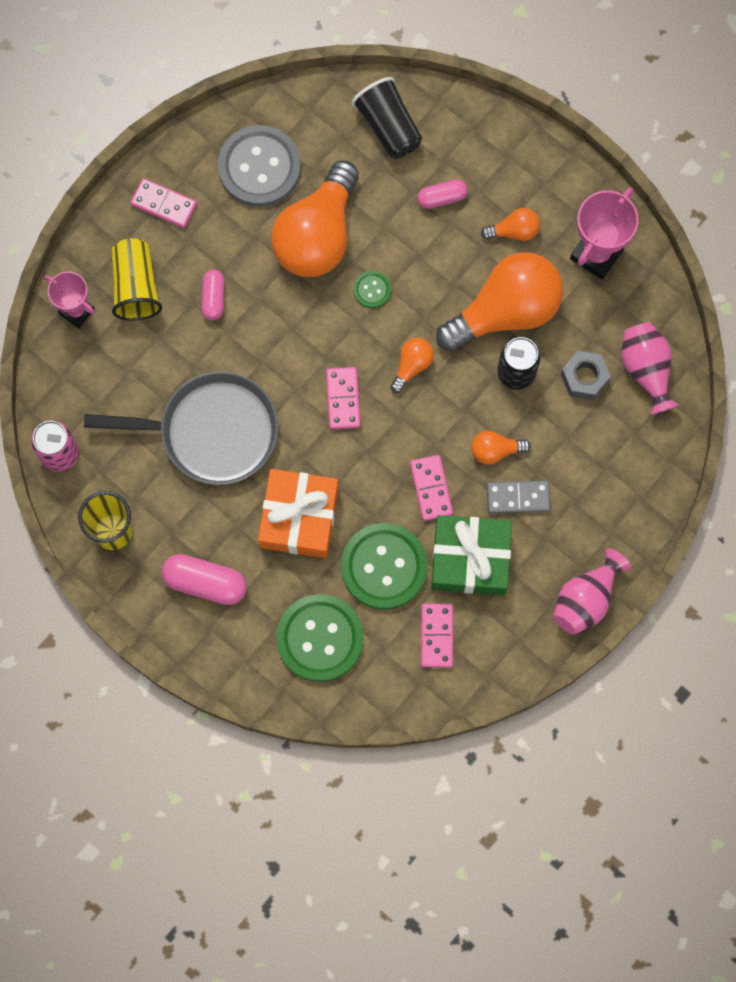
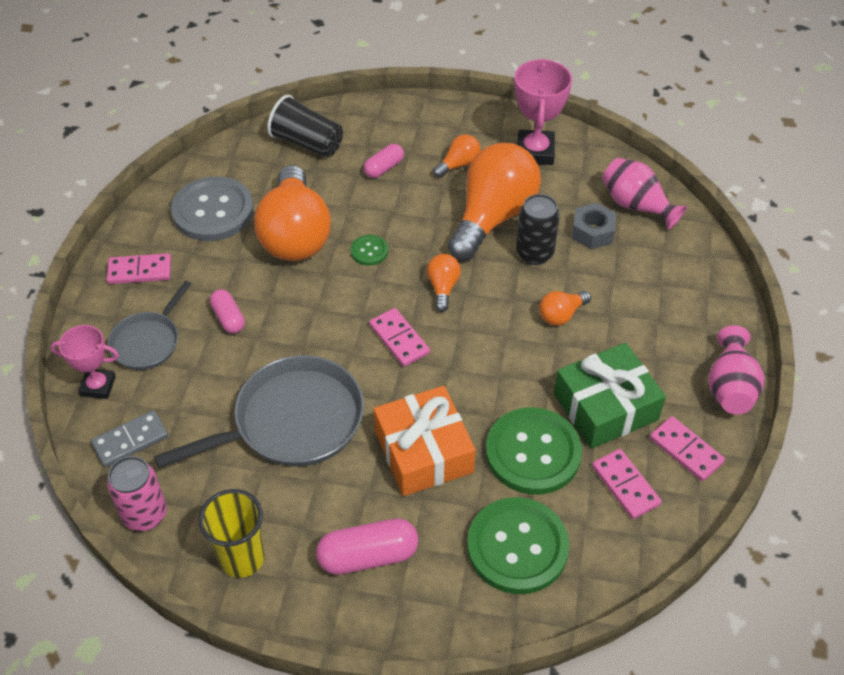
camera: 30 degrees left, 25 degrees down
yellow cup [111,238,162,321] -> grey pan [108,281,191,370]
pink domino [410,455,453,521] -> pink domino moved to [650,416,725,481]
grey domino [487,480,551,514] -> grey domino moved to [91,410,168,467]

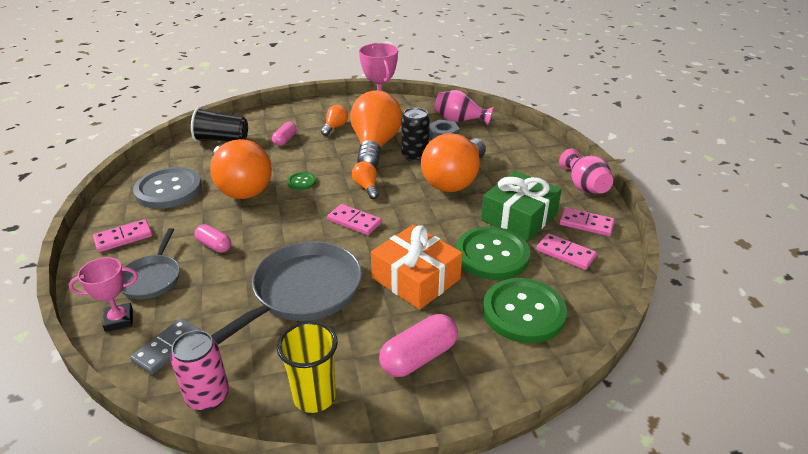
camera: 25 degrees left, 15 degrees down
orange light bulb [539,291,591,326] -> orange light bulb [421,133,486,192], size x2.28

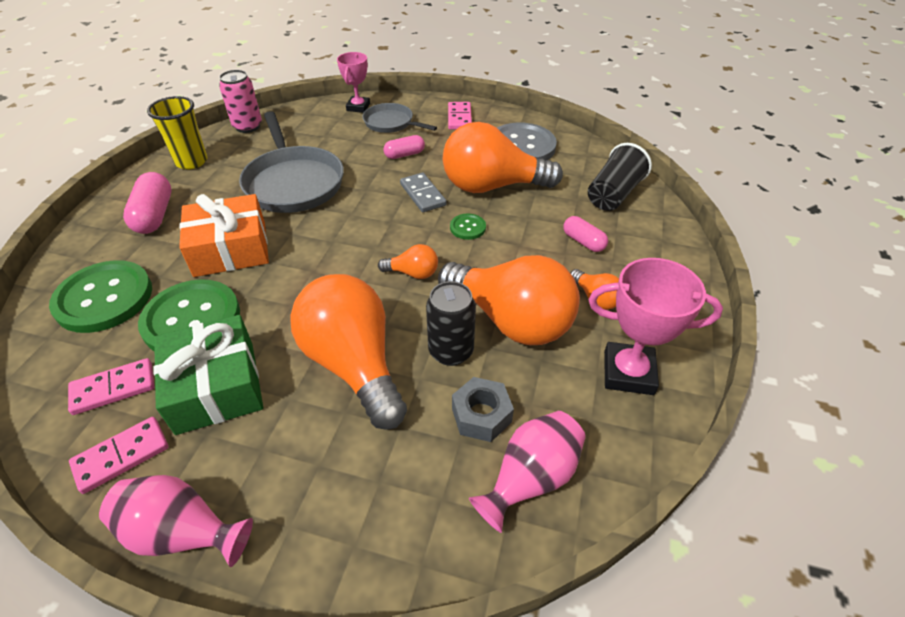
camera: 120 degrees right, 10 degrees up
grey domino [130,318,201,374] -> grey domino moved to [400,173,447,212]
pink domino [327,204,382,235] -> none

